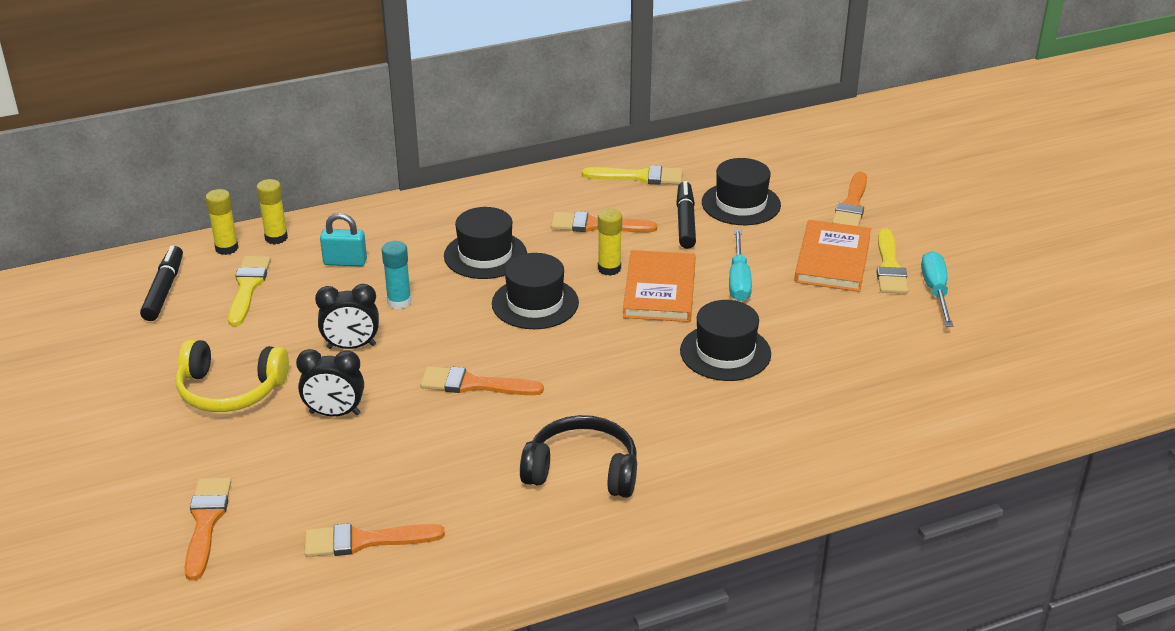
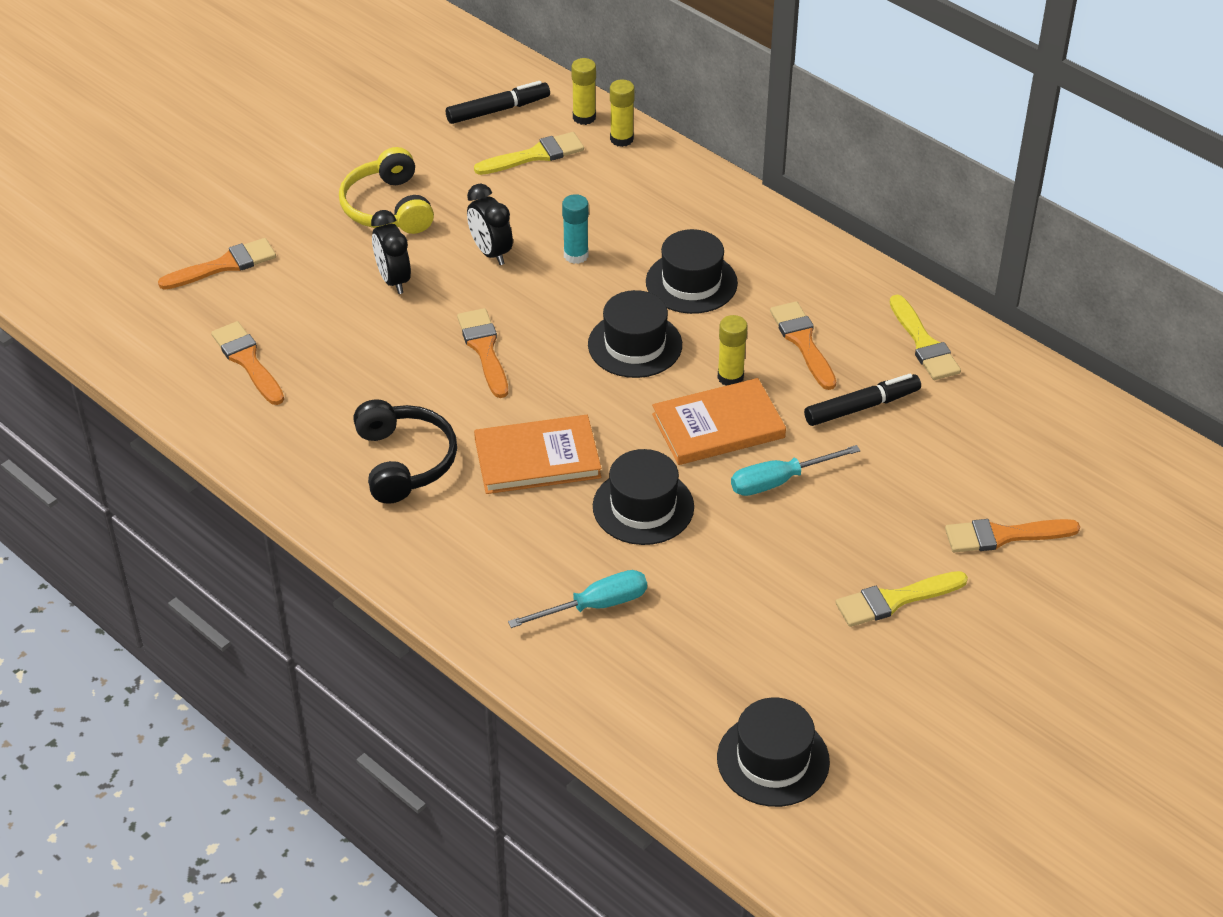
camera: 65 degrees right, 10 degrees up
turquoise padlock [320,213,367,267] -> none
black hat [702,158,781,225] -> black hat moved to [717,698,830,807]
orange book [794,220,871,292] -> orange book moved to [474,415,601,494]
turquoise screwdriver [921,251,953,327] -> turquoise screwdriver moved to [508,570,647,628]

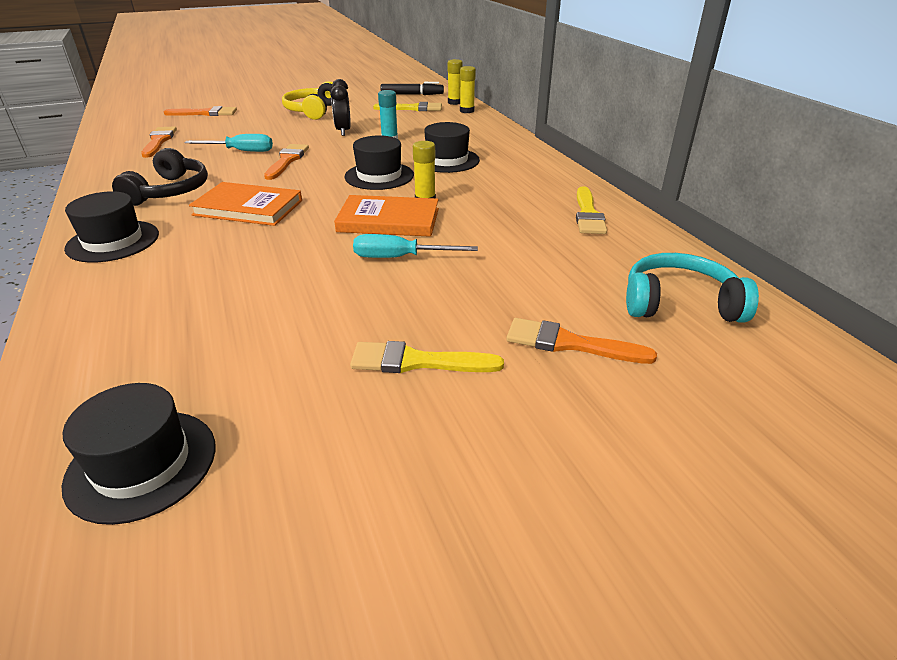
camera: 25 degrees right, 10 degrees down
black clock [371,210,411,294] -> none
turquoise screwdriver [508,570,647,628] -> turquoise screwdriver moved to [184,134,273,152]
black hat [593,449,694,545] -> black hat moved to [64,191,159,263]
orange brush [770,301,836,390] -> none
black marker [804,373,921,426] -> none
none -> turquoise headphones [626,253,759,323]

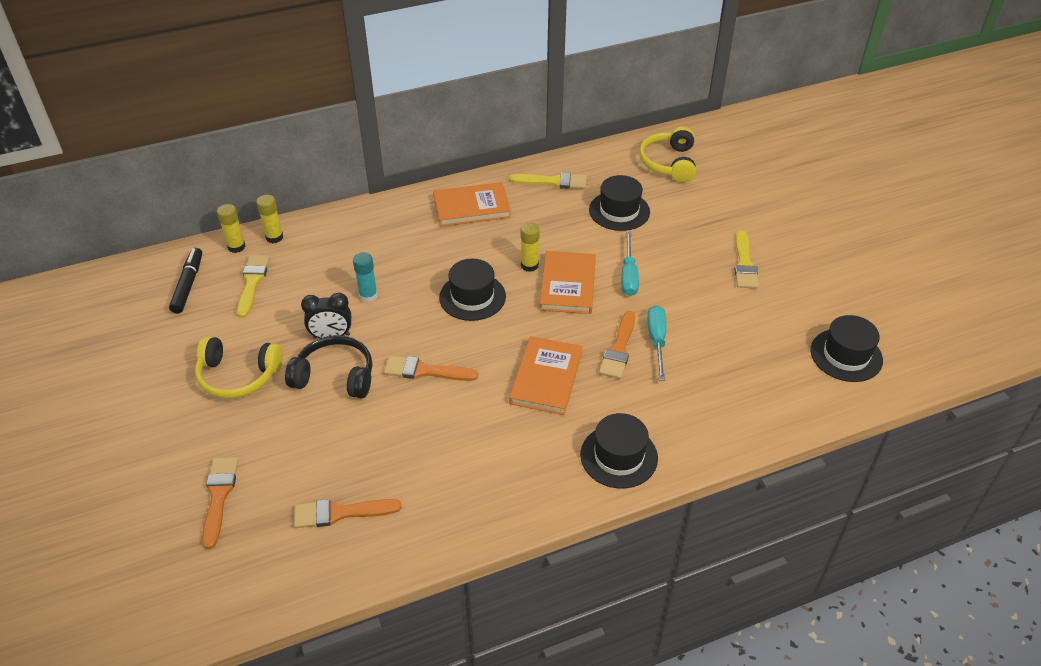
camera: 90 degrees left, 10 degrees up
black headphones [112,148,208,206] -> black headphones moved to [285,335,372,398]
turquoise screwdriver [184,134,273,152] -> turquoise screwdriver moved to [647,305,666,381]
black hat [424,122,480,173] -> black hat moved to [589,175,650,231]
orange brush [506,318,657,364] -> orange brush moved to [599,311,635,379]
turquoise headphones [626,253,759,323] -> yellow headphones [639,126,696,183]
none -> orange book [433,182,511,227]

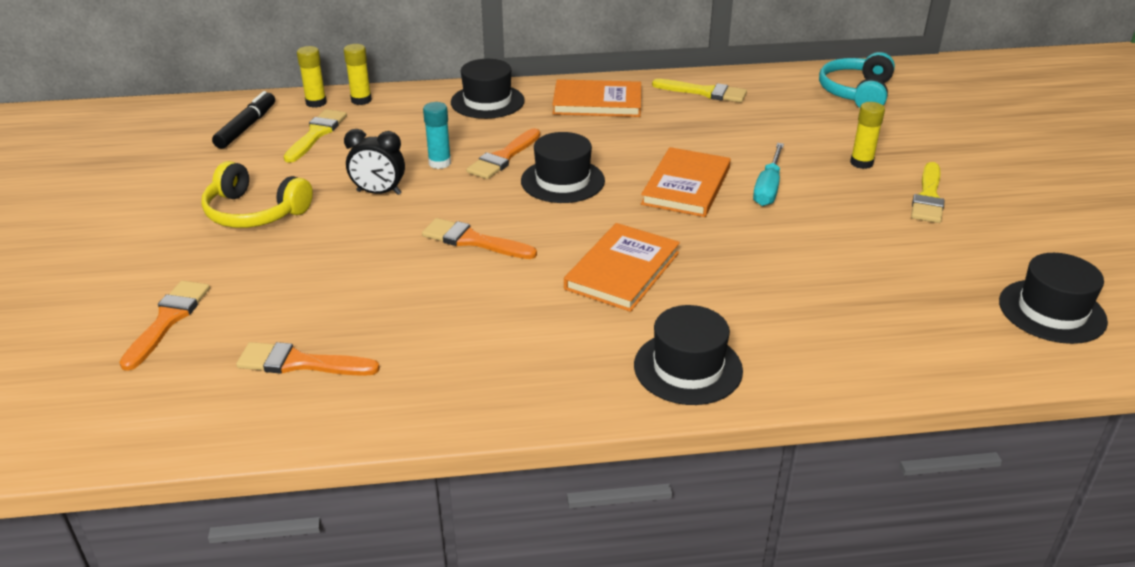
camera: 15 degrees right, 10 degrees down
black headphones [285,335,372,398] -> none
yellow glue stick [521,222,540,272] -> yellow glue stick moved to [850,102,885,169]
black hat [589,175,650,231] -> black hat moved to [451,59,525,119]
orange brush [599,311,635,379] -> orange brush moved to [466,128,540,179]
yellow headphones [639,126,696,183] -> turquoise headphones [819,52,895,108]
turquoise screwdriver [647,305,666,381] -> none

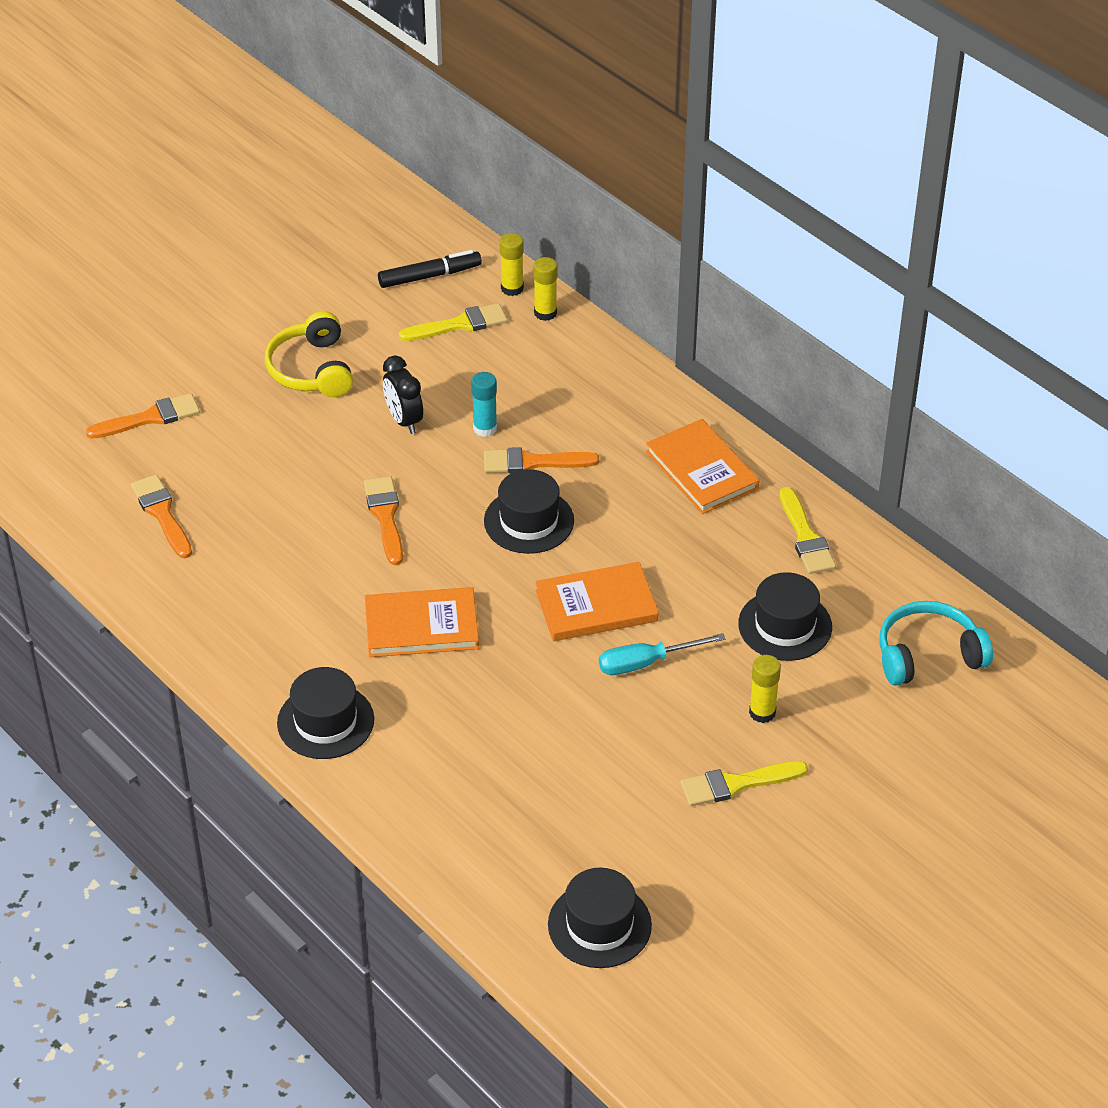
camera: 55 degrees right, 10 degrees up
black hat [451,59,525,119] -> black hat moved to [738,572,832,661]

